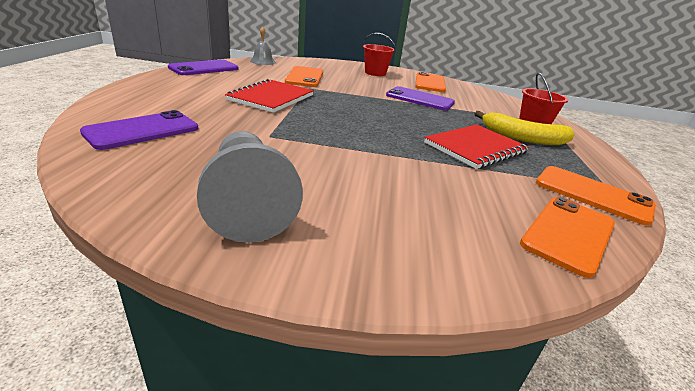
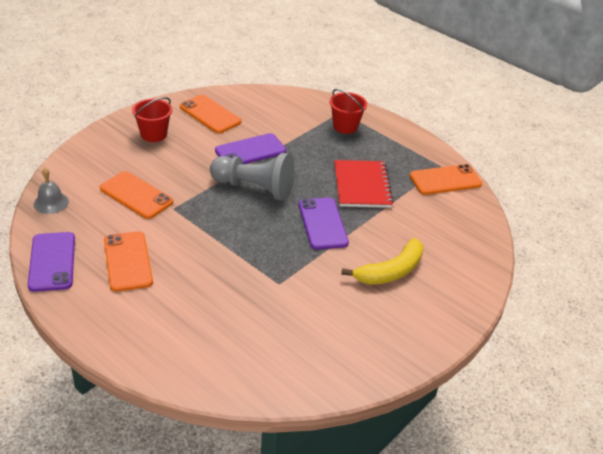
camera: 55 degrees left, 10 degrees up
purple phone [80,110,198,150] -> purple phone moved to [299,197,349,250]
grey pawn [197,131,303,243] -> grey pawn moved to [210,153,295,201]
red notebook [225,79,314,113] -> none
yellow banana [475,111,575,145] -> yellow banana moved to [341,238,423,285]
orange phone [520,197,615,278] -> orange phone moved to [104,231,153,292]

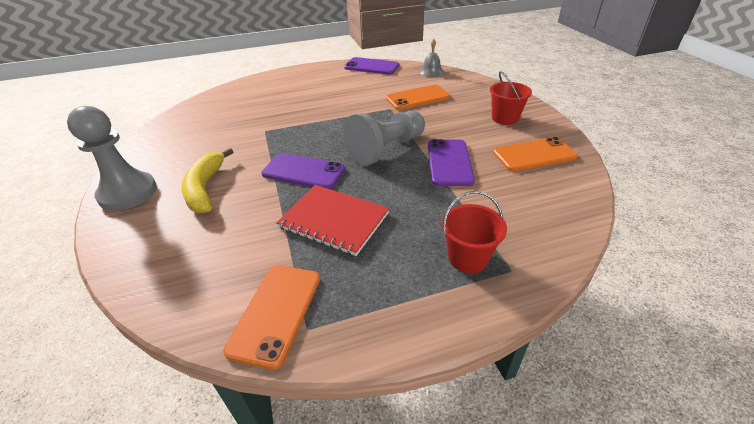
camera: 125 degrees right, 0 degrees up
orange phone [104,231,153,292] -> none
none -> grey pawn [67,106,157,211]

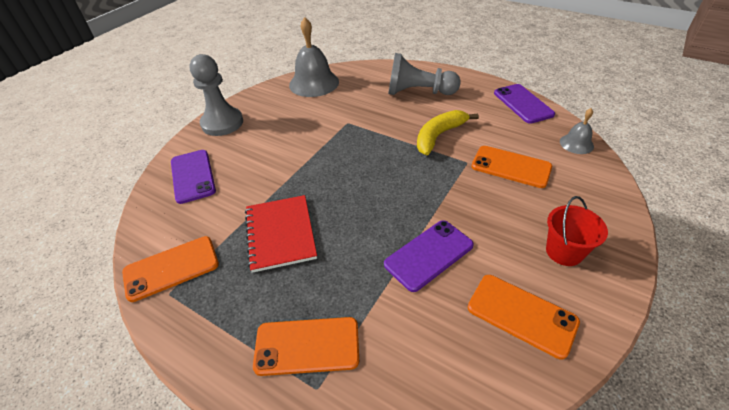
camera: 50 degrees right, 5 degrees up
yellow banana [182,148,233,213] -> yellow banana moved to [417,110,479,155]
purple phone [262,153,345,189] -> purple phone moved to [171,150,216,204]
grey pawn [343,111,425,166] -> grey pawn moved to [388,53,461,95]
red bucket [442,191,507,273] -> orange phone [253,317,359,376]
none -> grey bell [289,17,339,97]

